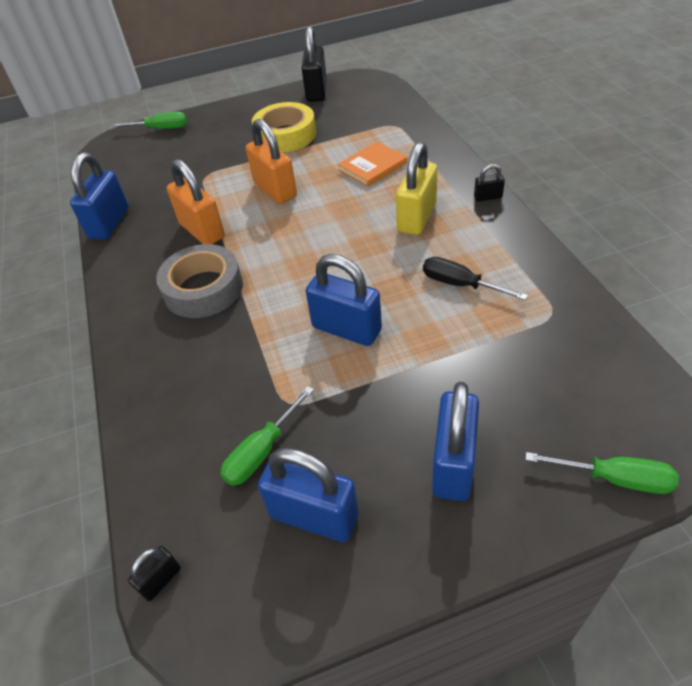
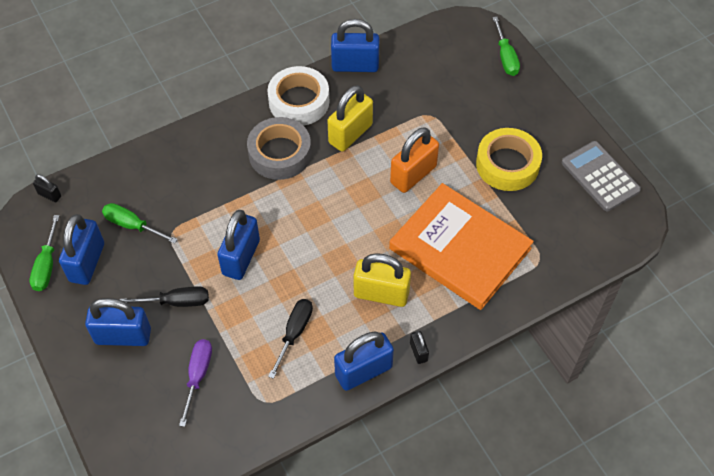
camera: 75 degrees right, 10 degrees up
orange padlock [167,159,225,244] -> yellow padlock [327,85,373,152]
black padlock [301,26,327,102] -> grey calculator [561,141,641,211]
orange book [337,141,407,187] -> orange book [389,183,534,310], size x2.05
green screwdriver [525,452,679,494] -> green screwdriver moved to [30,215,60,291]
none -> black screwdriver [120,287,209,307]
none -> purple screwdriver [179,339,212,427]
none -> white tape [267,66,329,126]
none -> blue padlock [334,331,394,391]

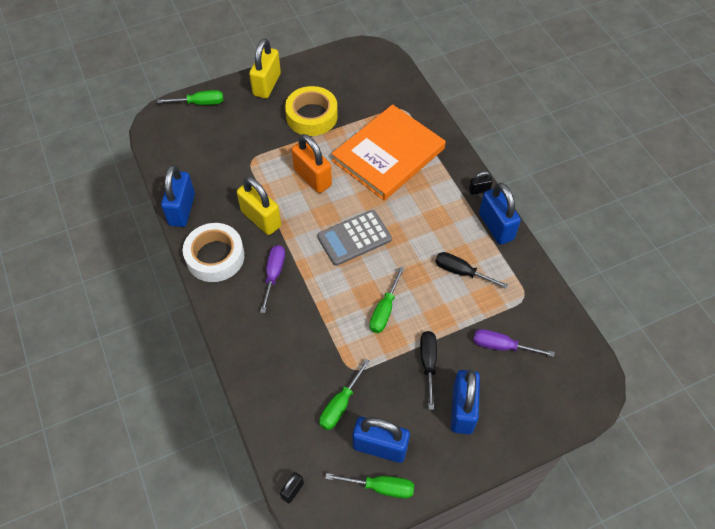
camera: 85 degrees left, 0 degrees up
blue padlock [217,210,260,280] -> green screwdriver [370,267,404,333]
grey tape [247,117,311,180] -> purple screwdriver [260,245,285,313]
yellow padlock [354,253,411,307] -> yellow padlock moved to [249,39,281,99]
grey calculator [561,141,641,211] -> grey calculator moved to [317,210,392,266]

